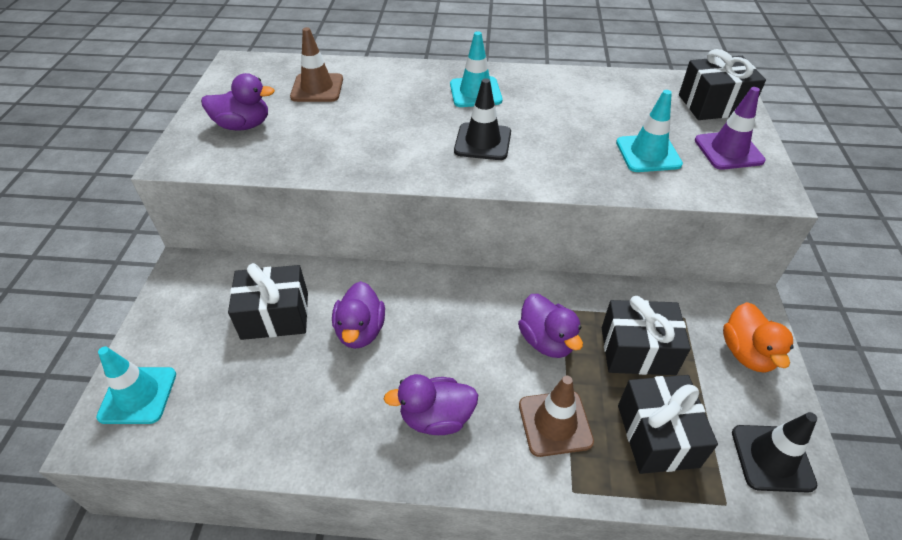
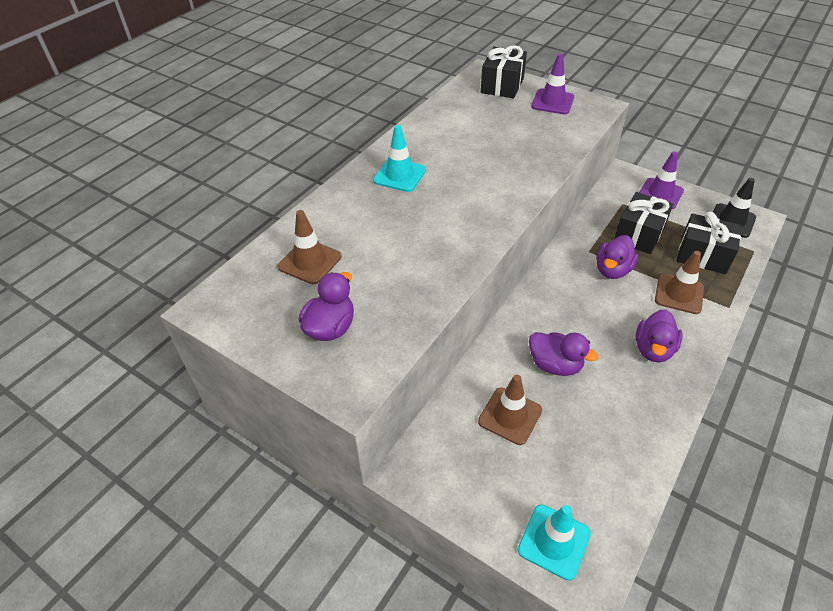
camera: 60 degrees left, 0 degrees up
black gift [228,263,308,340] -> brown traffic cone [478,375,542,445]
black traffic cone [454,78,511,160] -> none
purple duck [518,294,583,358] -> purple duck turned 120 degrees clockwise [596,235,638,279]
turquoise traffic cone [616,90,683,172] -> none
orange duck [723,302,794,373] -> purple traffic cone [639,151,684,209]

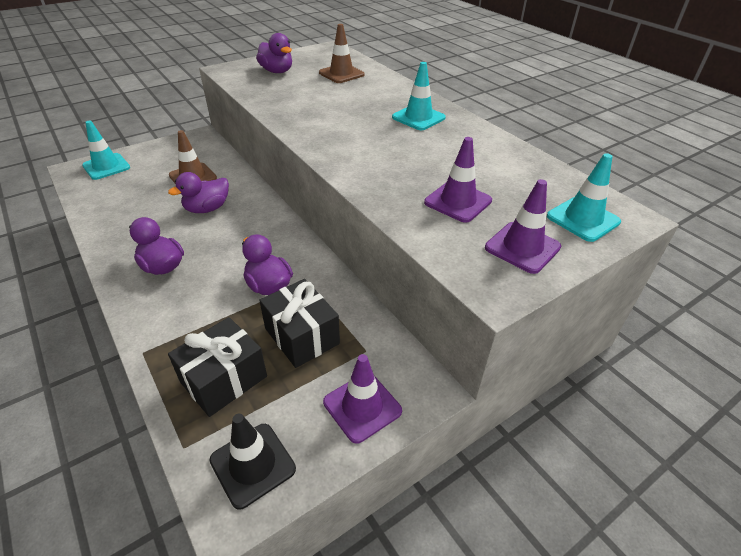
camera: 110 degrees right, 5 degrees down
black gift [481,45,527,98] -> turquoise traffic cone [547,153,621,242]
brown traffic cone [655,251,704,314] -> none
none -> purple traffic cone [424,137,492,223]

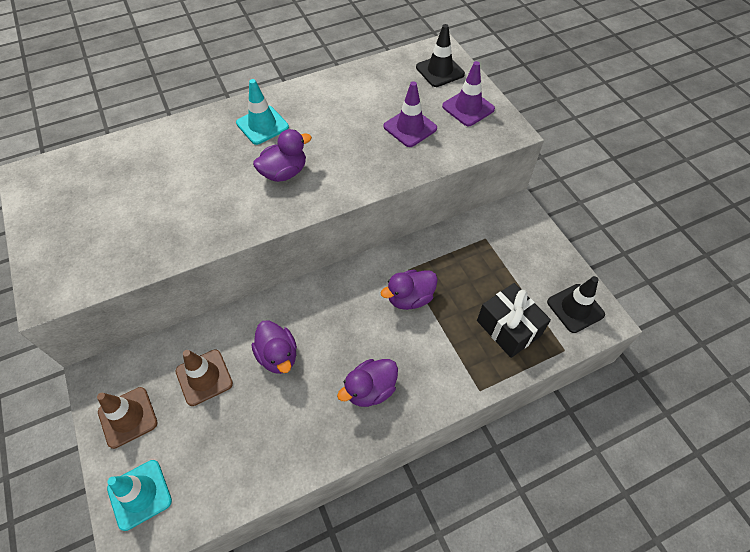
camera: 80 degrees left, 15 degrees up
purple duck [256,33,292,73] -> purple duck moved to [253,129,312,182]
black gift [259,279,340,368] -> none
brown traffic cone [319,24,365,83] -> brown traffic cone moved to [97,387,158,449]
purple traffic cone [323,354,402,444] -> none
turquoise traffic cone [547,153,621,242] -> black traffic cone [416,24,465,87]

